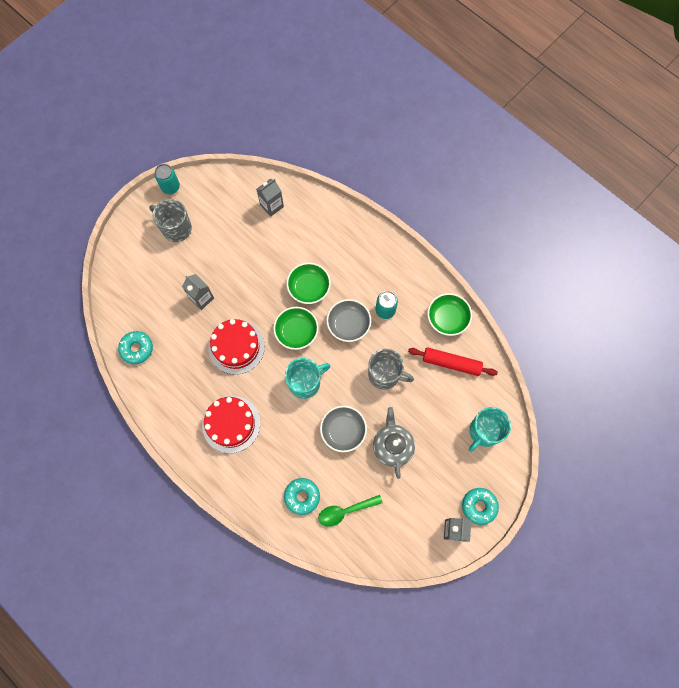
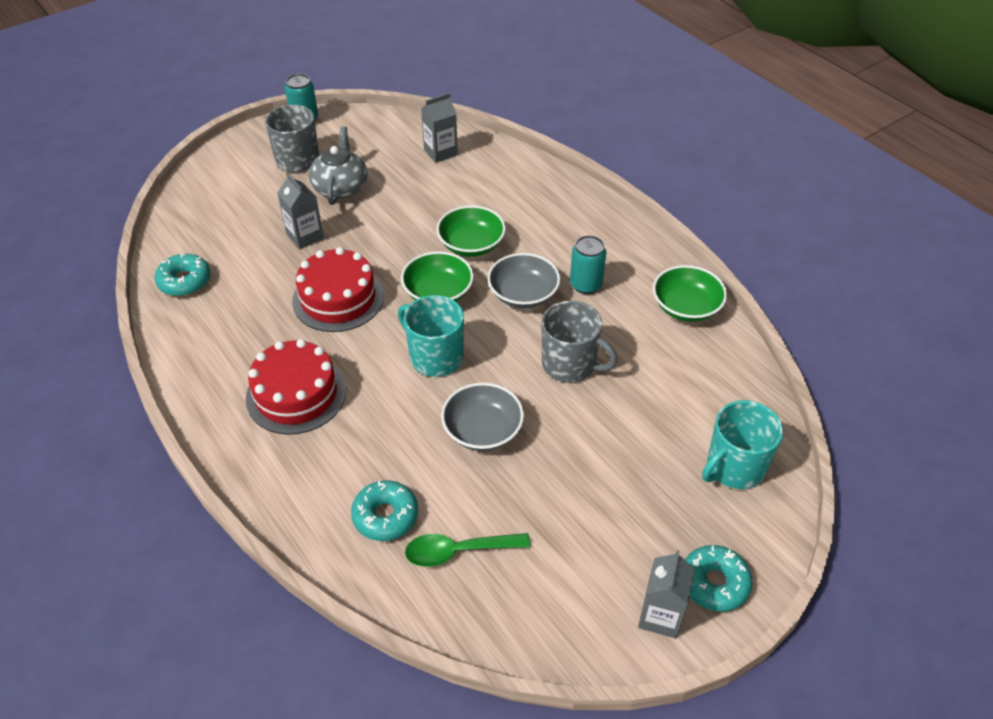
camera: 10 degrees right, 25 degrees down
turquoise mug [285,358,330,399] -> turquoise mug turned 120 degrees counterclockwise [398,295,464,377]
grey teapot [373,407,415,479] -> grey teapot moved to [309,126,367,205]
red rolling pin [408,347,498,376] -> none

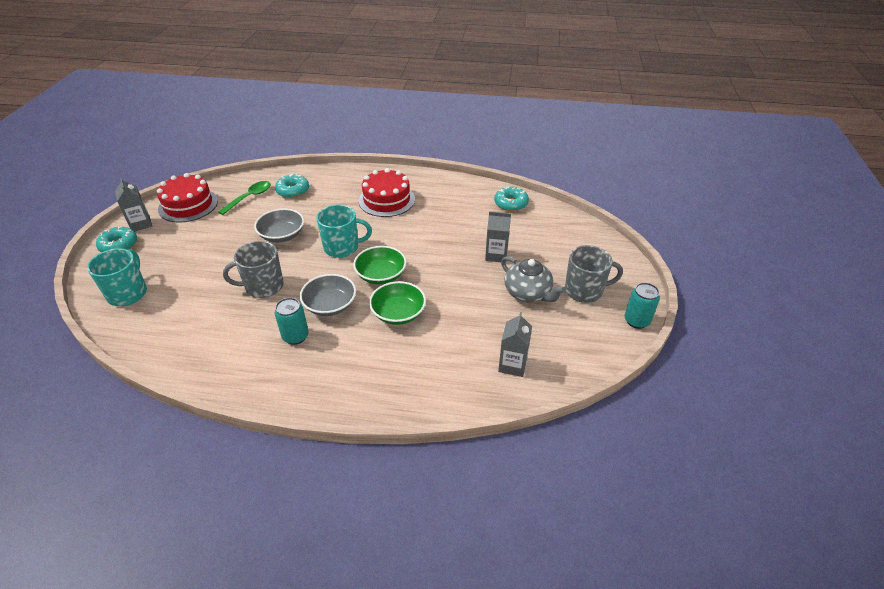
camera: 135 degrees right, 5 degrees down
red cake [292,247,384,332] -> red cake moved to [157,173,218,223]
green bowl [653,265,727,322] -> none

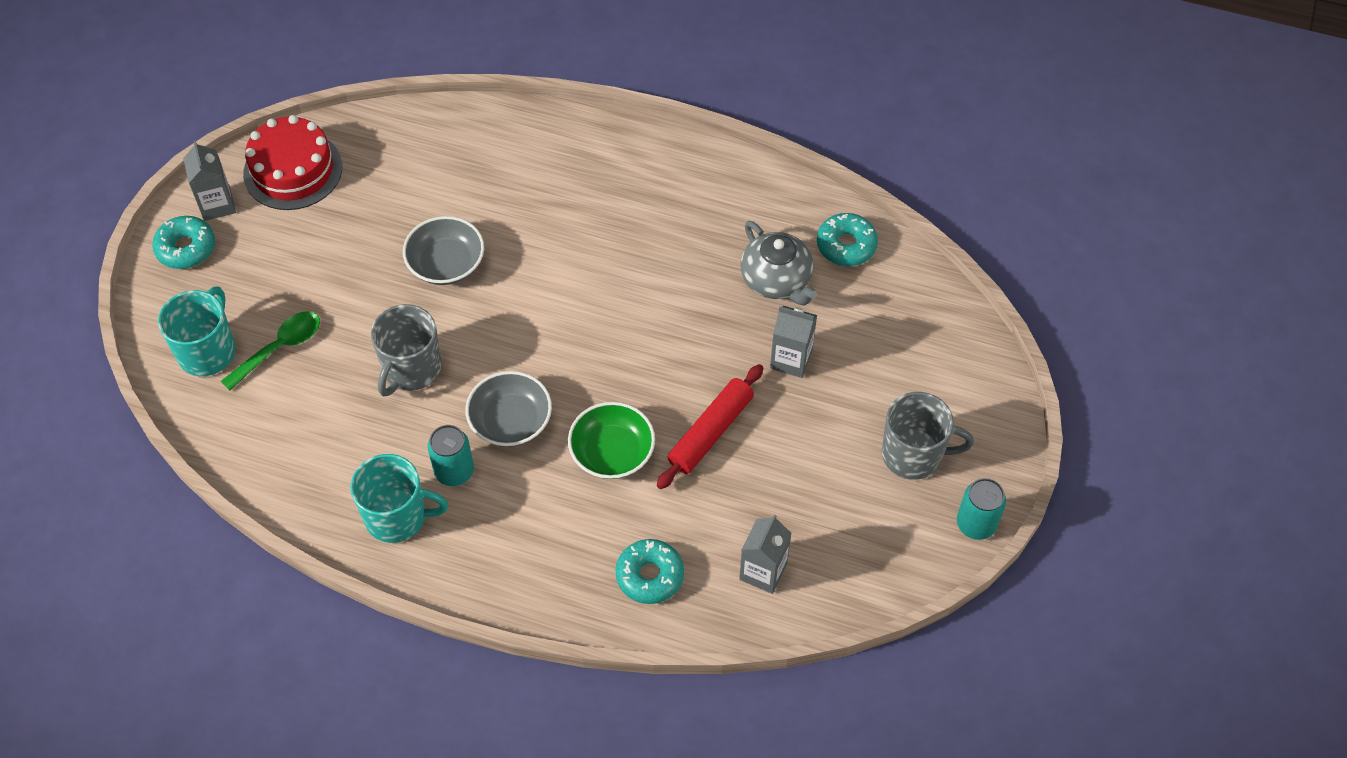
camera: 10 degrees right, 15 degrees up
green spoon [218,181,271,215] -> green spoon moved to [221,311,320,391]
grey mug [223,241,284,298] -> grey mug turned 60 degrees counterclockwise [371,304,442,396]
turquoise donut [275,174,309,198] -> turquoise donut moved to [616,539,684,604]
turquoise mug [316,205,372,258] -> turquoise mug moved to [350,454,448,543]
green bowl [353,246,407,284] -> none
red cake [359,168,415,217] -> none
grey teapot [501,256,566,302] -> grey teapot moved to [741,221,817,306]
none -> red rolling pin [657,364,764,489]

